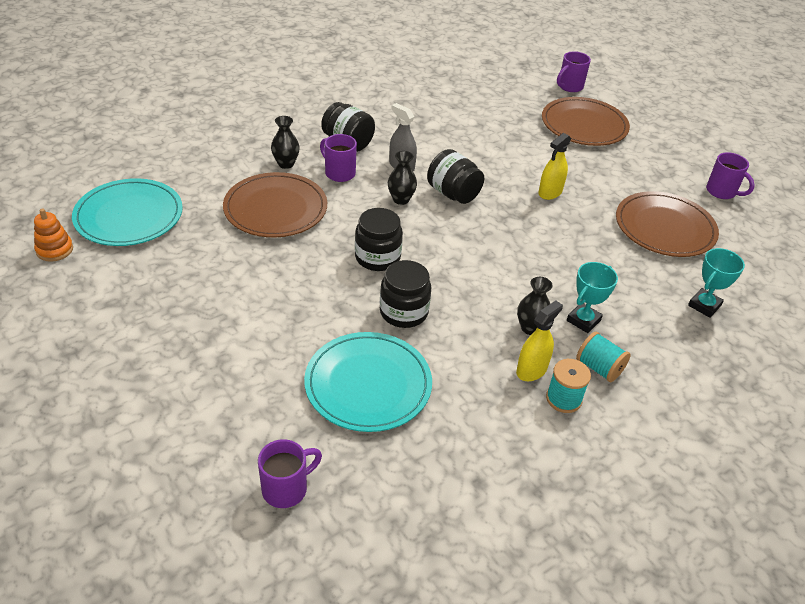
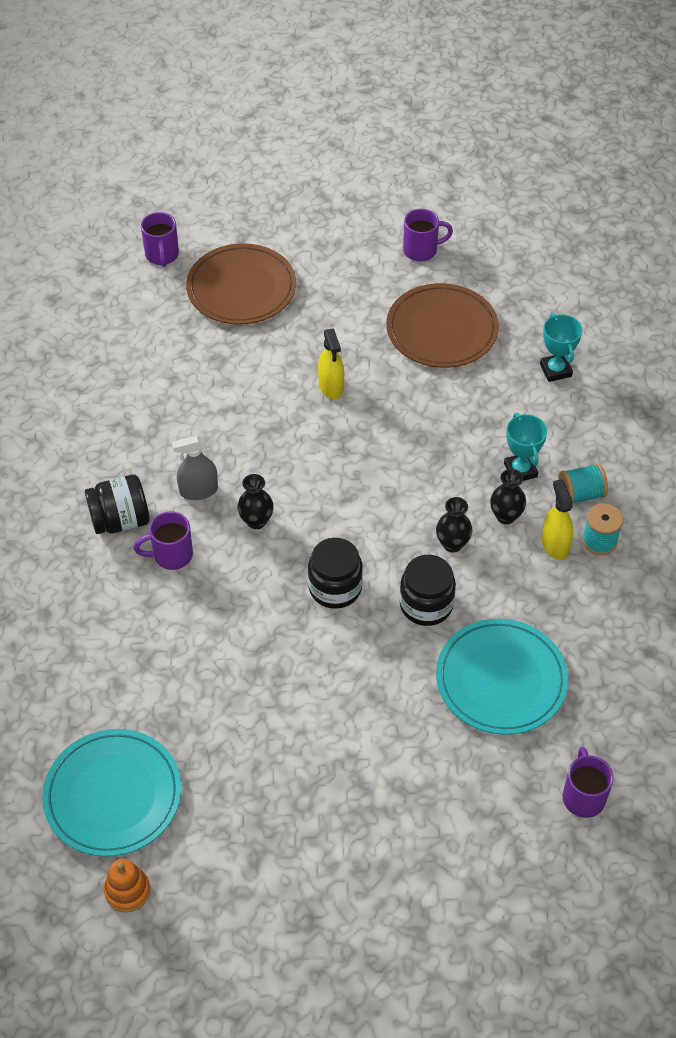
camera: 55 degrees left, 10 degrees up
brown plate [223,172,327,237] -> none
black vase [271,116,300,169] -> black vase moved to [436,497,472,552]
black jar [427,149,484,204] -> none

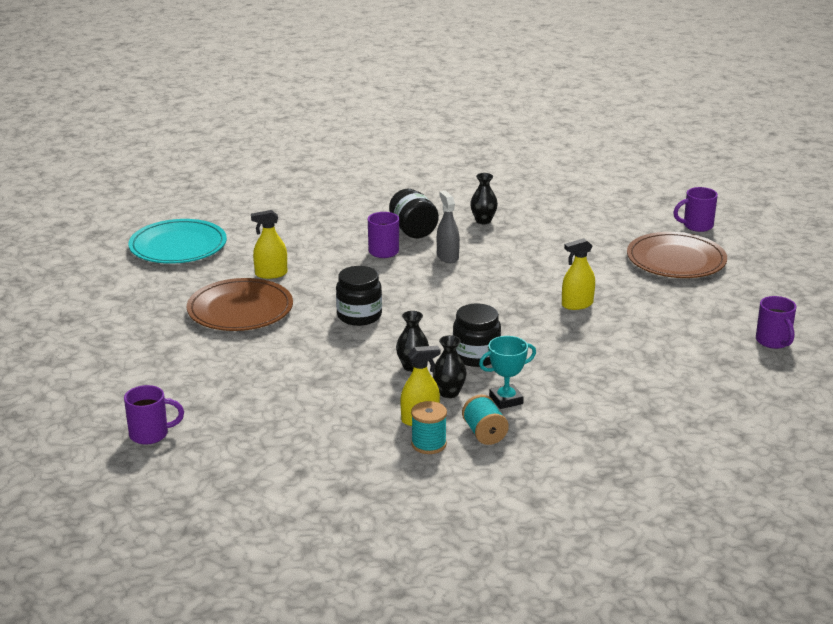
camera: 85 degrees right, 25 degrees down
orange stacking toy [104,859,150,913] -> none
black vase [238,474,274,529] -> black vase moved to [470,173,498,224]
brown plate [386,283,499,368] -> brown plate moved to [187,278,293,331]
black jar [399,555,456,626] -> black jar moved to [453,303,501,367]
turquoise plate [436,619,568,735] -> none
turquoise trophy [540,313,582,382] -> none
none -> yellow spray bottle [251,210,287,279]

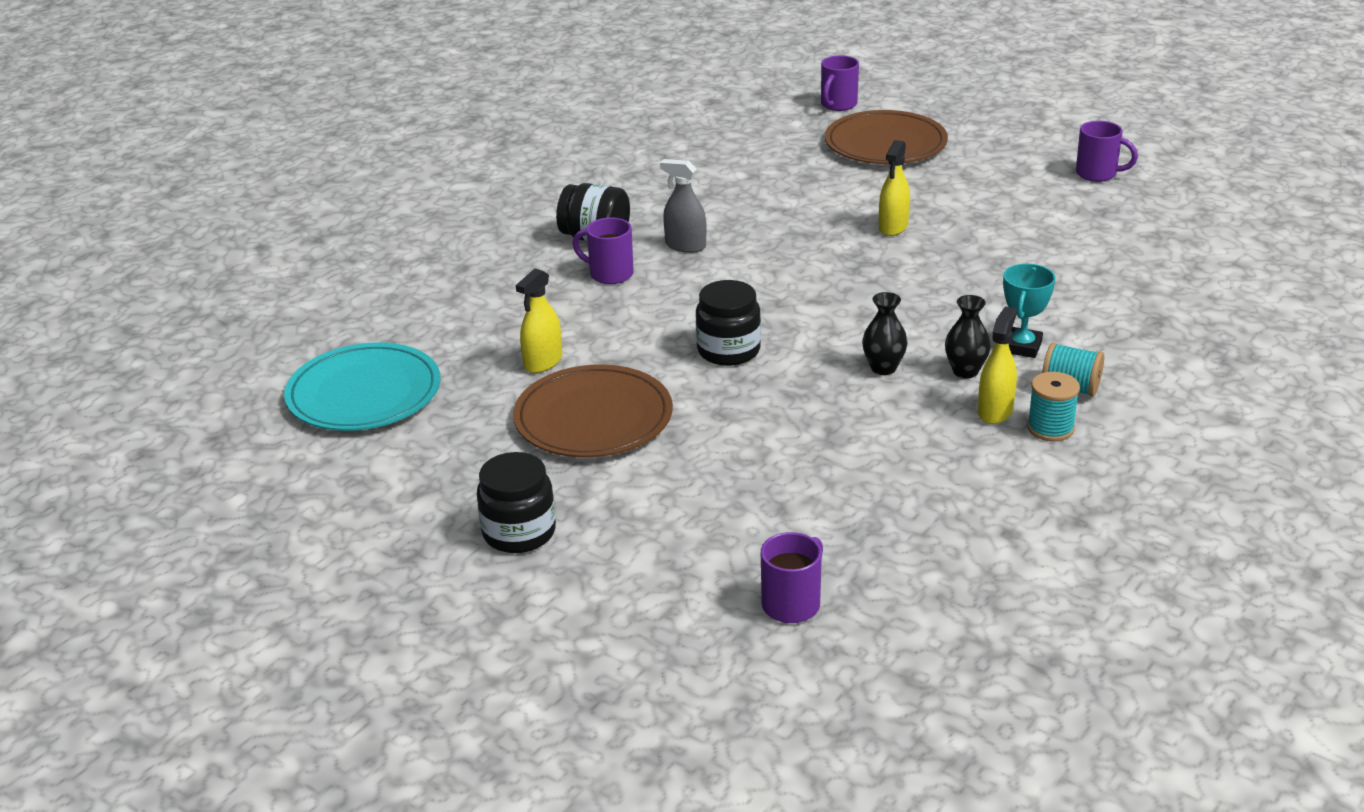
camera: 45 degrees left, 5 degrees up
black jar [453,303,501,367] -> black jar moved to [477,452,556,553]
black vase [470,173,498,224] -> none

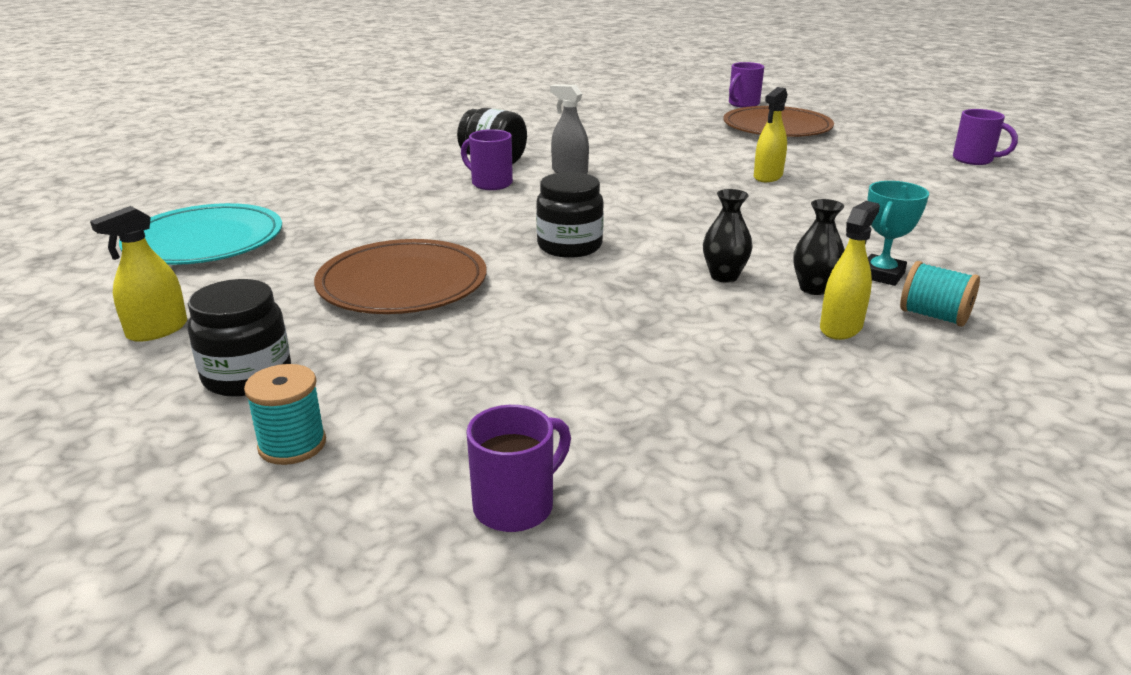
camera: 10 degrees right, 5 degrees down
yellow spray bottle [516,268,562,373] -> yellow spray bottle moved to [90,206,187,342]
turquoise spool [1027,372,1080,441] -> turquoise spool moved to [244,364,326,465]

